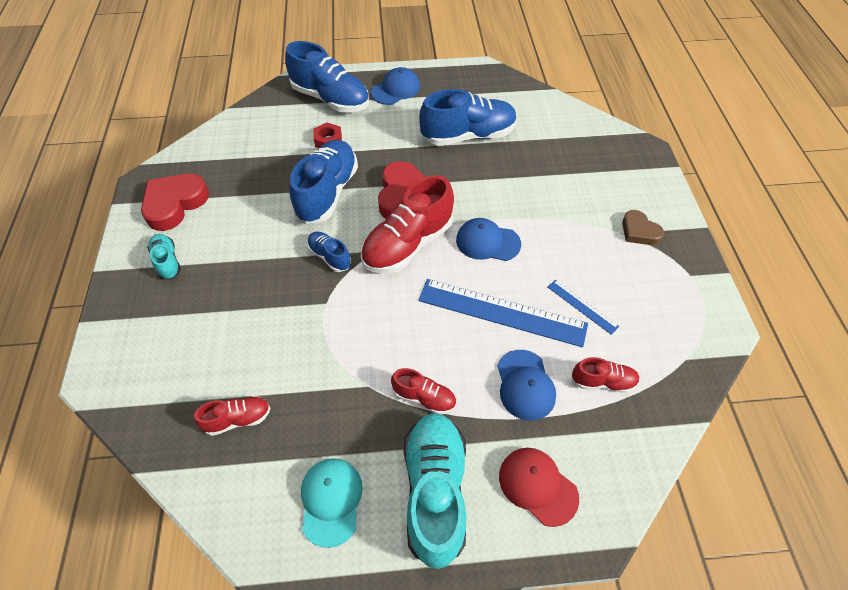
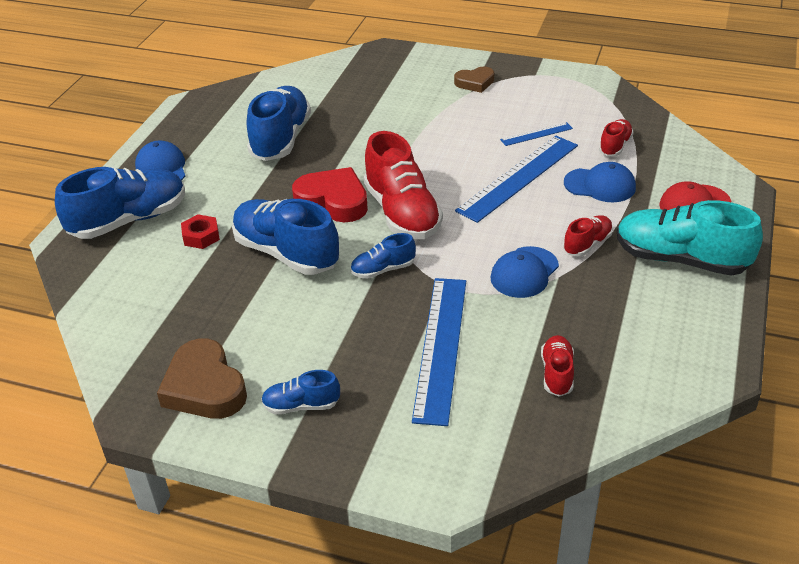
camera: 65 degrees left, 15 degrees down
red heart [141,174,209,231] -> brown heart [157,339,247,419]
turquoise shoe [147,234,181,279] -> blue shoe [261,370,340,415]
turquoise cap [301,458,363,548] -> none
blue cap [456,218,521,261] -> blue cap moved to [490,246,559,298]
none -> blue ruler [412,278,466,426]

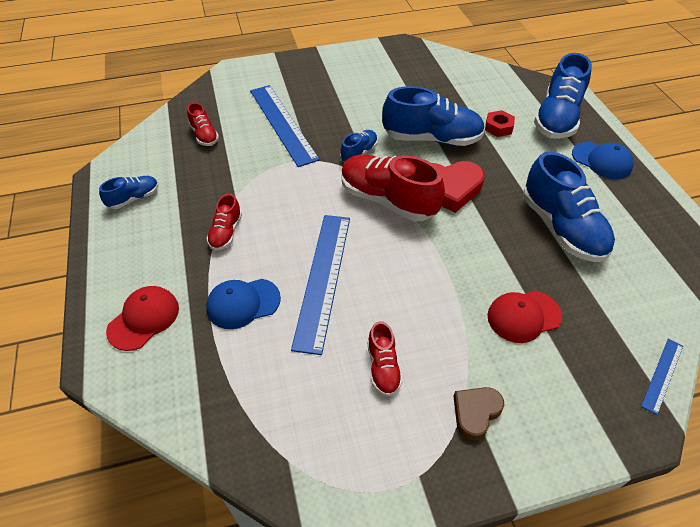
camera: 145 degrees right, 10 degrees up
brown heart [157,339,247,419] -> none
blue shoe [261,370,340,415] -> blue shoe moved to [99,176,159,209]
blue cap [490,246,559,298] -> none
blue ruler [500,122,573,146] -> blue ruler moved to [641,339,683,415]
red shoe [599,119,634,156] -> red shoe moved to [367,321,403,396]
turquoise shoe [617,200,763,276] -> none
none -> red cap [487,291,562,343]

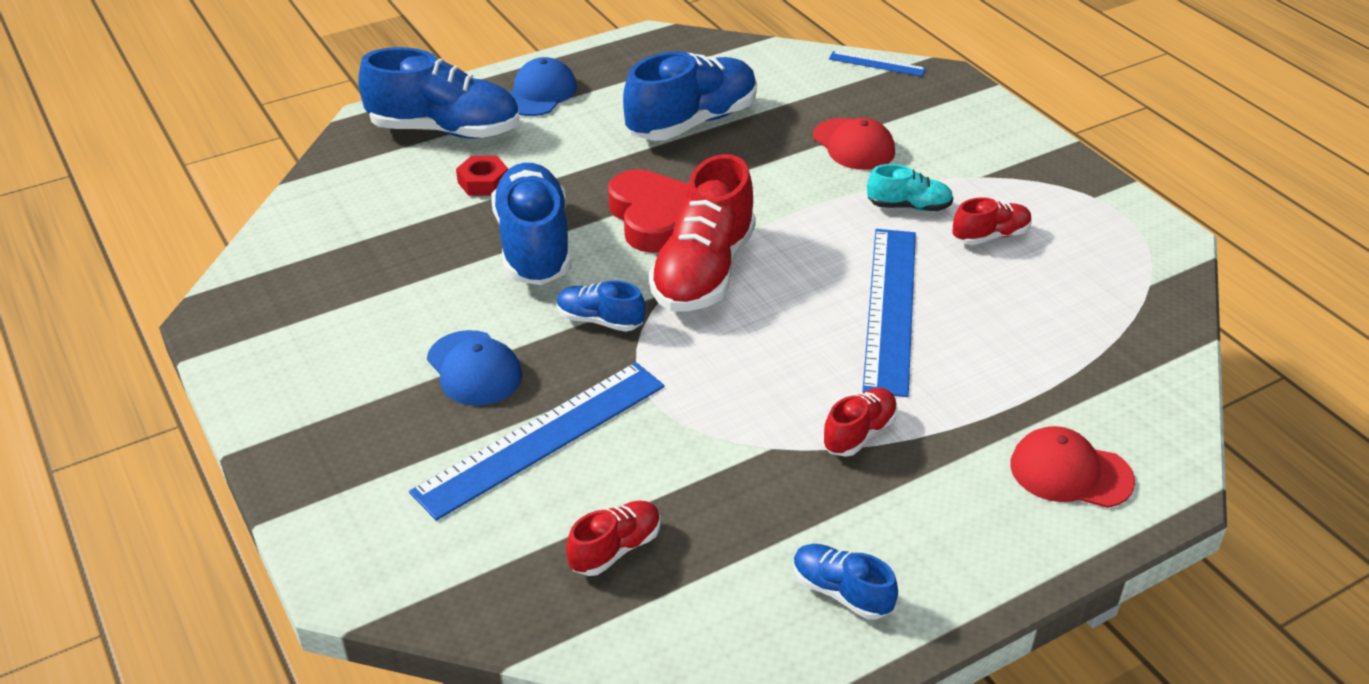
camera: 105 degrees left, 10 degrees down
blue cap [206,279,281,329] -> blue cap moved to [427,330,522,406]
red shoe [207,194,242,251] -> red shoe turned 45 degrees counterclockwise [822,388,898,457]
blue ruler [291,215,350,355] -> blue ruler turned 75 degrees counterclockwise [862,229,916,397]
brown heart [453,387,504,440] -> none
none -> turquoise shoe [867,164,953,211]

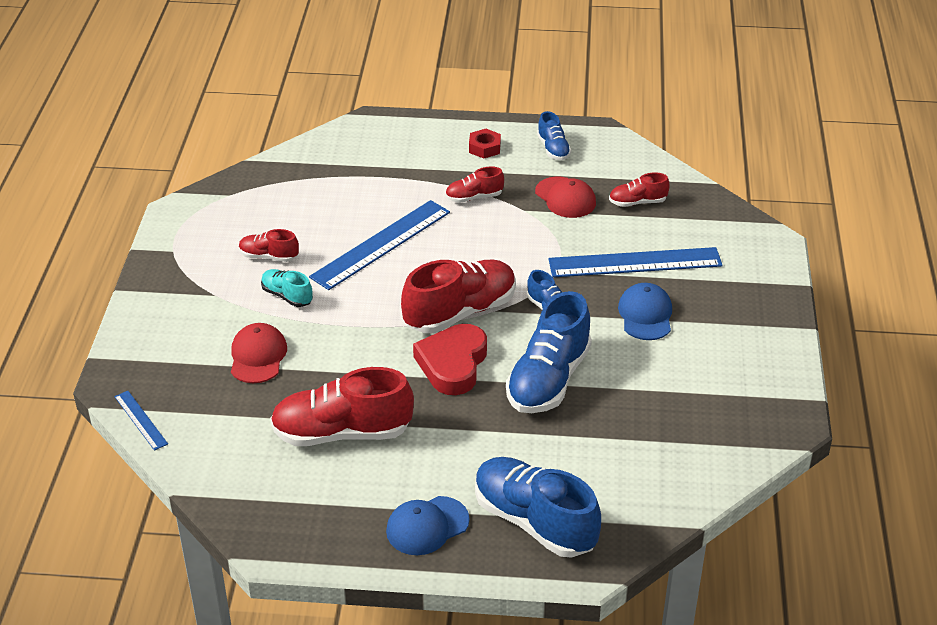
camera: 145 degrees left, 0 degrees up
red nut [456,156,508,196] -> red nut moved to [469,129,501,159]
blue shoe [623,52,757,141] -> red shoe [270,367,414,446]
red cap [1010,426,1135,508] -> red cap moved to [535,177,596,218]

